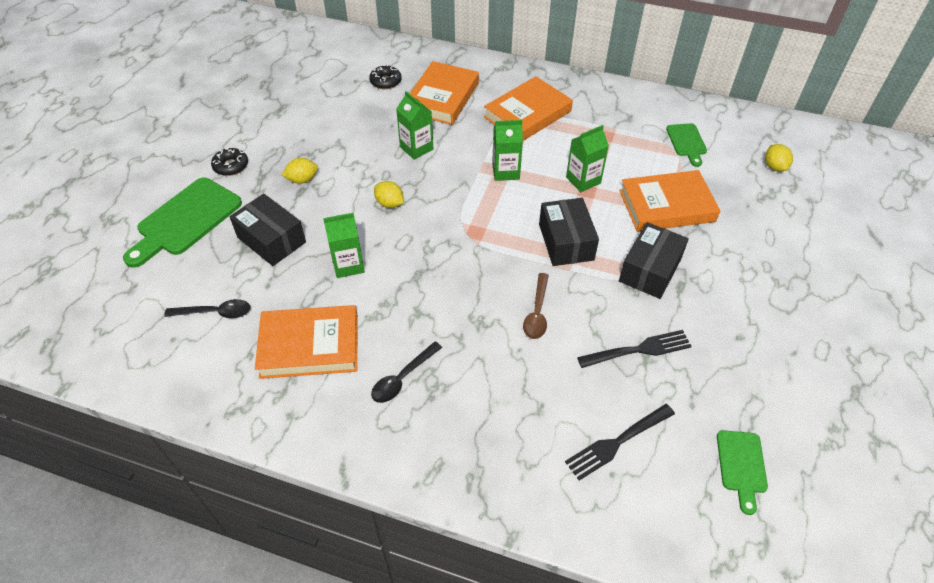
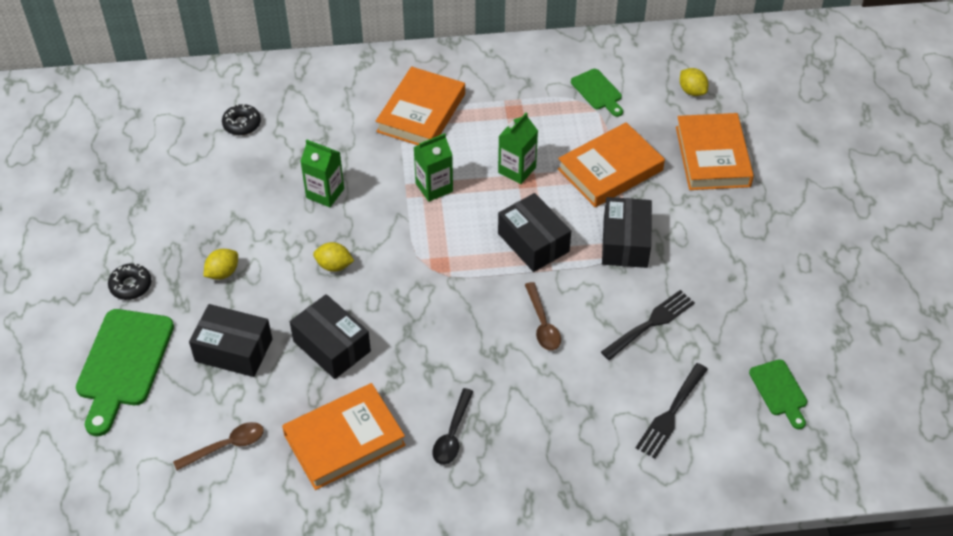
camera: 25 degrees left, 0 degrees up
black spoon [164,299,250,318] -> brown spoon [173,422,264,470]
green carton [323,213,365,278] -> black box [290,294,371,379]
orange book [410,61,479,125] -> orange book moved to [676,113,754,190]

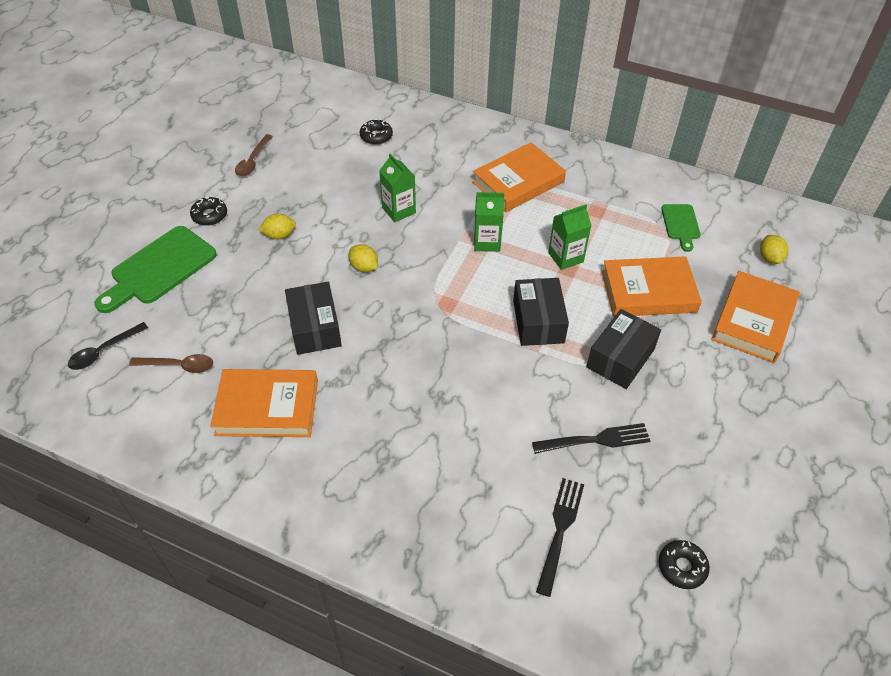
camera: 30 degrees right, 0 degrees up
black box [189,304,272,377] -> none
black spoon [432,388,474,465] -> black spoon moved to [68,322,148,370]
brown spoon [525,282,561,350] -> brown spoon moved to [235,134,273,176]
black fork [636,363,708,459] -> black fork turned 135 degrees clockwise [536,478,584,597]
green cutting board [749,359,807,429] -> black donut [659,540,710,589]

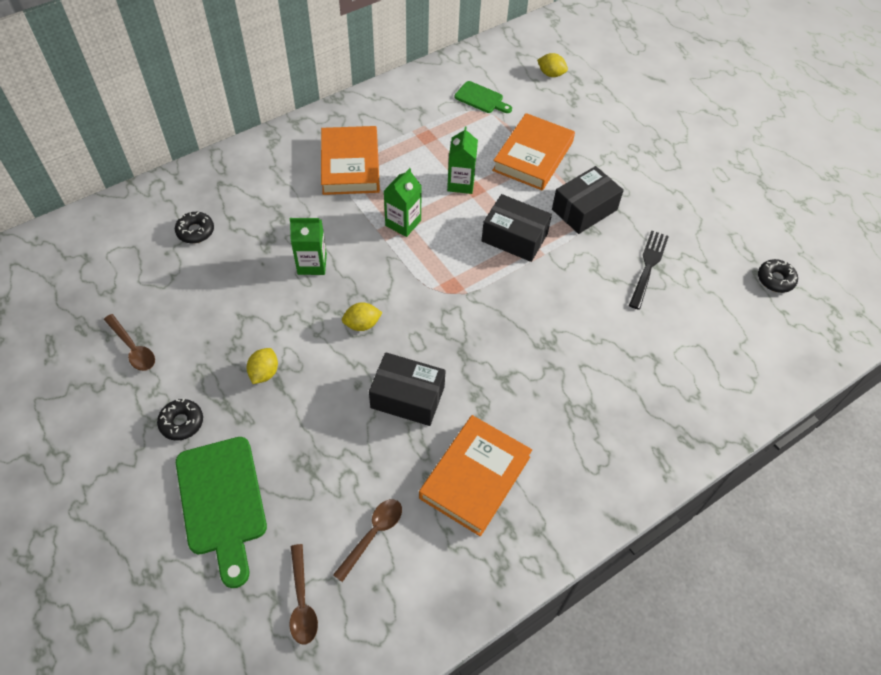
camera: 60 degrees left, 5 degrees up
black spoon [68,322,148,370] -> brown spoon [290,544,318,644]
black fork [536,478,584,597] -> none
black box [586,309,661,389] -> black box turned 75 degrees clockwise [552,166,624,234]
orange book [711,271,800,363] -> none

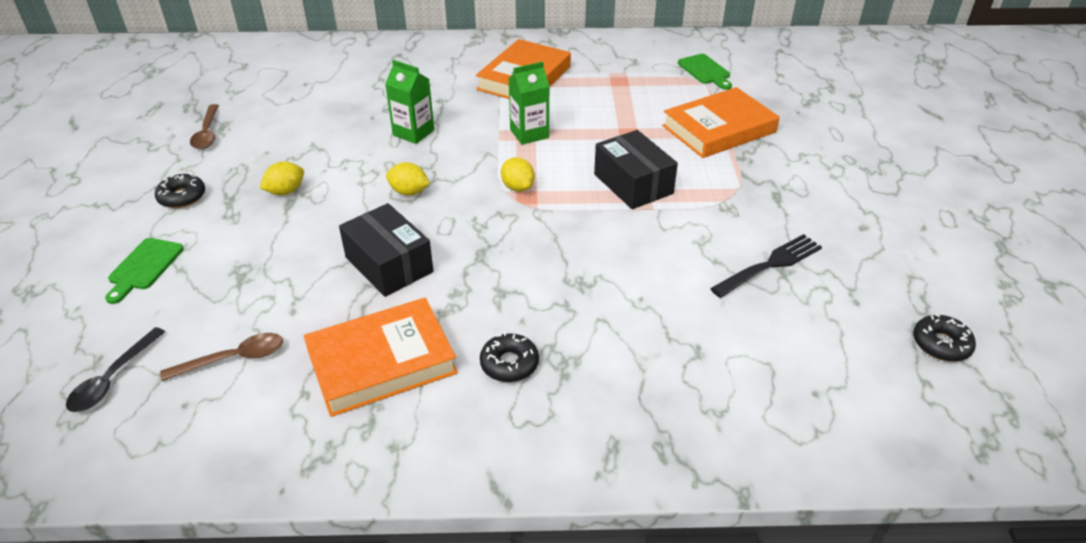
camera: 35 degrees right, 15 degrees down
black donut [175,212,214,243] -> black donut moved to [480,332,539,382]
green cutting board [176,437,267,588] -> green cutting board [105,238,184,304], size x0.54
brown spoon [290,544,318,644] -> black spoon [66,327,165,412]
green carton [447,126,478,194] -> none
yellow lemon [537,53,568,77] -> yellow lemon moved to [501,157,535,192]
black box [552,166,624,234] -> none

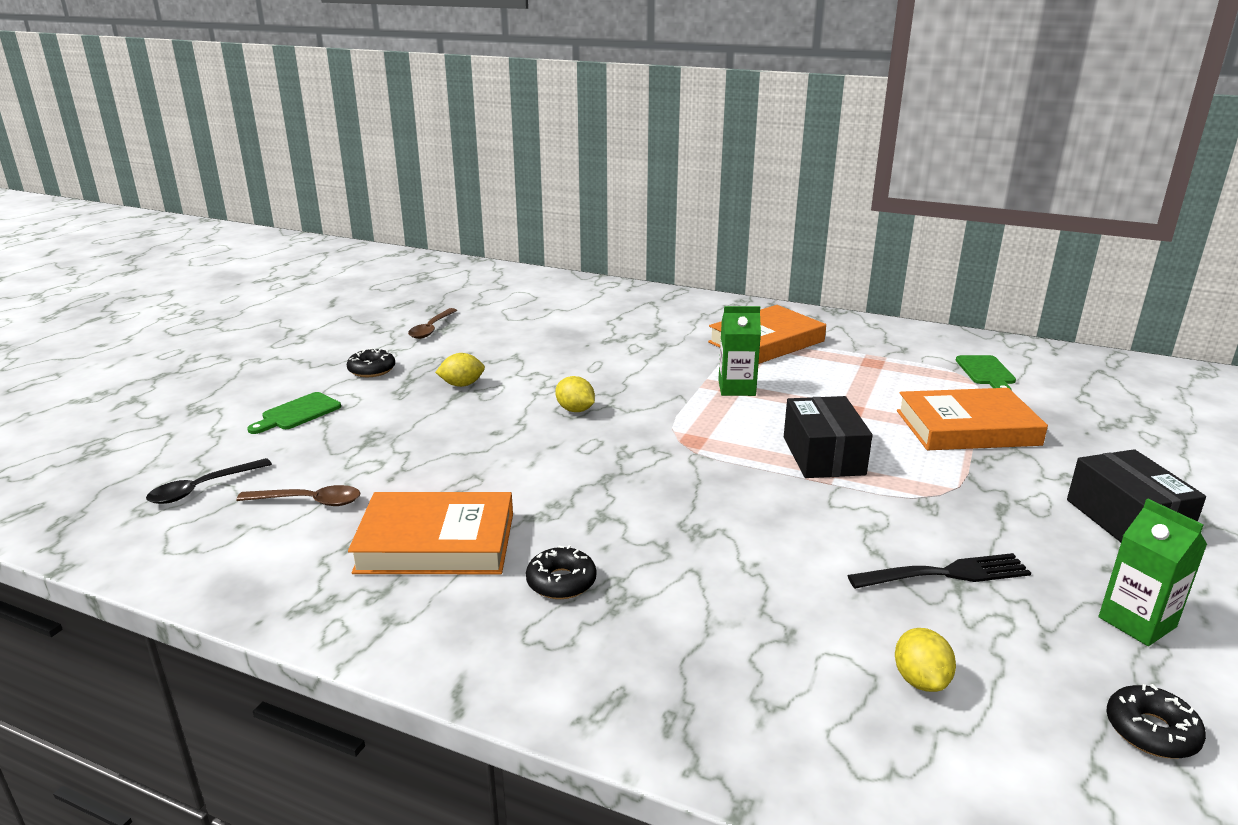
camera: 25 degrees right, 15 degrees down
black box [339,203,433,297] -> black box moved to [1067,449,1206,542]
green carton [385,60,434,144] -> green carton moved to [1099,499,1207,646]
yellow lemon [501,157,535,192] -> yellow lemon moved to [895,628,956,692]

